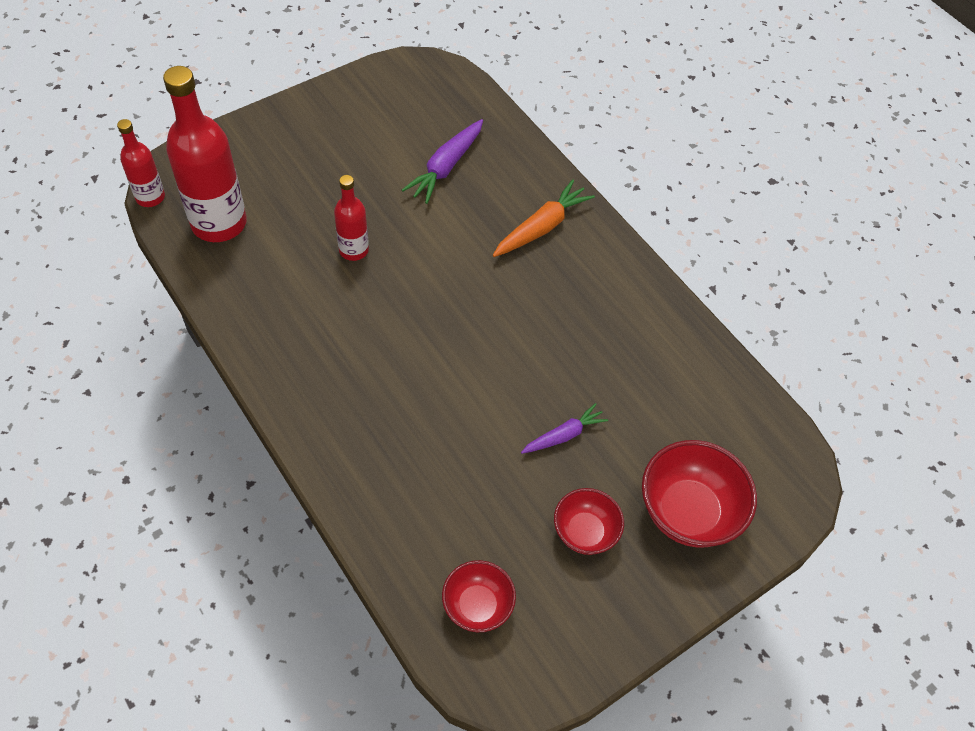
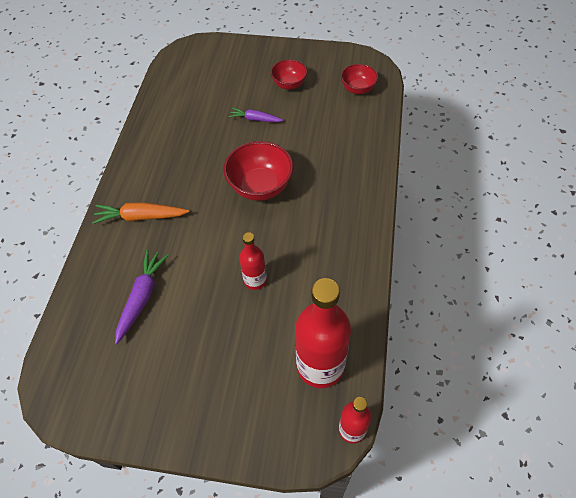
camera: 130 degrees left, 0 degrees up
purple carrot [402,119,483,204] -> purple carrot turned 60 degrees counterclockwise [115,250,169,344]
red bowl [642,440,757,547] -> red bowl moved to [224,141,294,201]

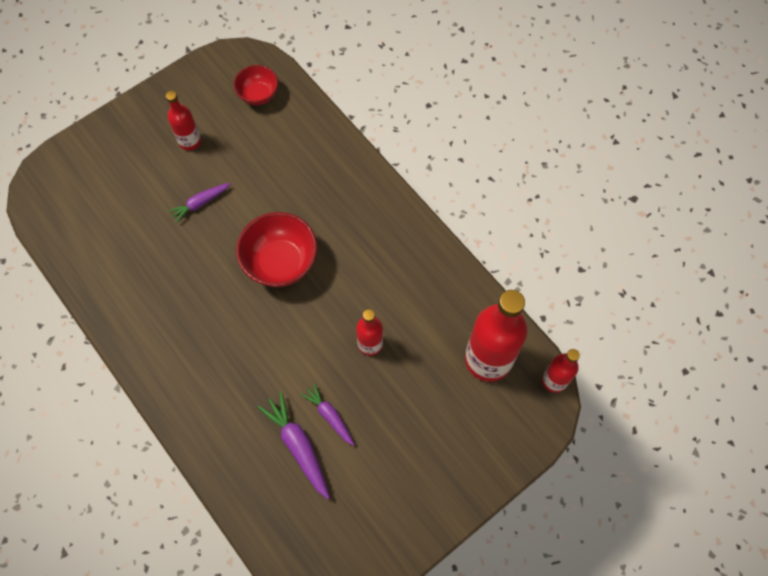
camera: 50 degrees left, 10 degrees up
orange carrot [92,202,189,224] -> none
red bowl [271,59,307,90] -> red bottle [166,91,201,150]
none -> purple carrot [300,383,354,446]

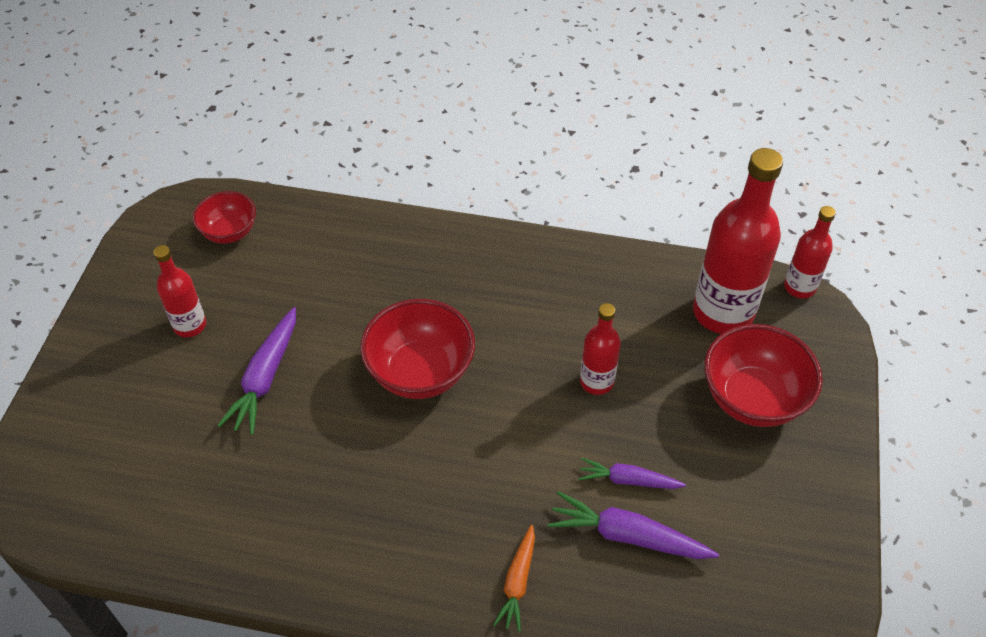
camera: 40 degrees left, 15 degrees down
purple carrot [167,183,231,223] -> purple carrot [217,307,296,435], size x1.54
none -> orange carrot [493,525,535,632]
none -> red bowl [704,324,823,427]

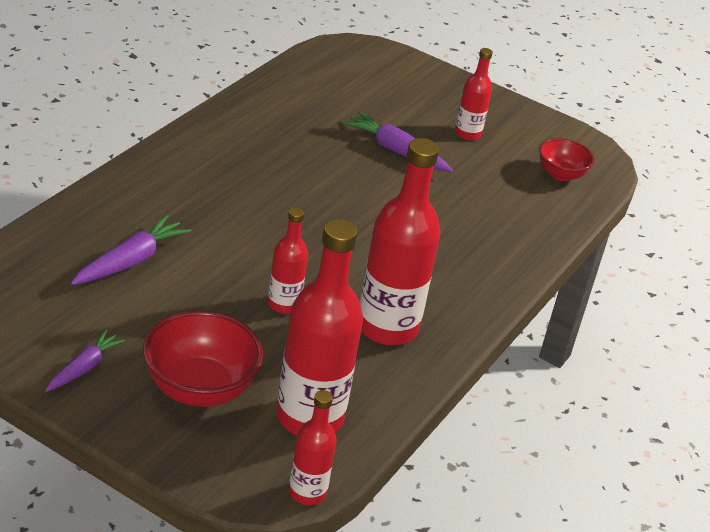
camera: 105 degrees right, 15 degrees down
red bowl [360,299,475,399] -> none
orange carrot [493,525,535,632] -> none
purple carrot [578,458,686,489] -> purple carrot moved to [45,330,125,392]
none -> red bottle [360,138,440,345]

